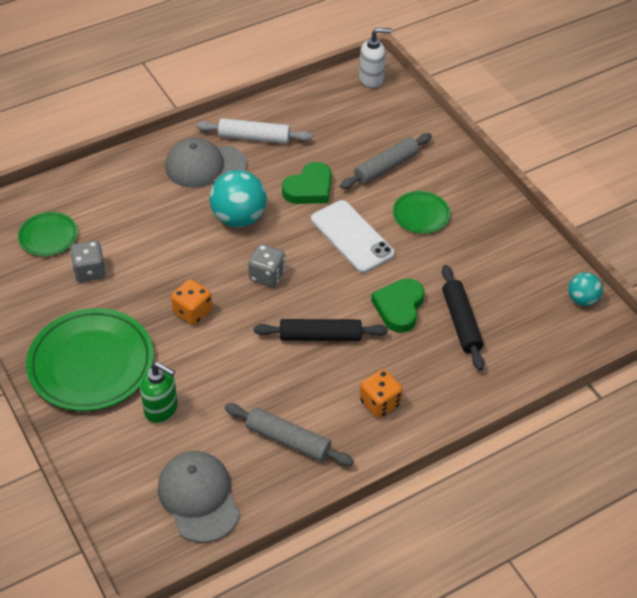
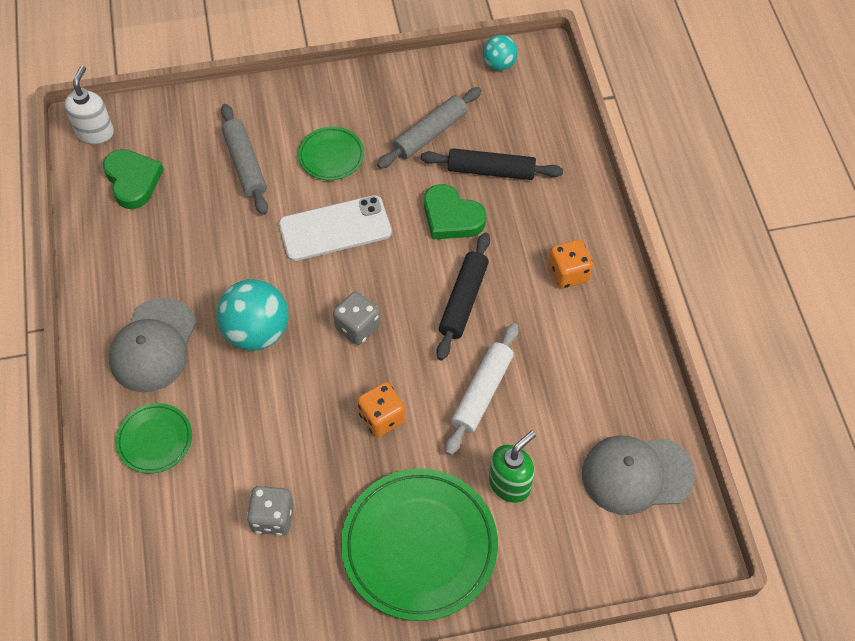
camera: 70 degrees left, 10 degrees up
green plate [18,212,78,256] -> green plate moved to [115,403,192,474]
white rolling pin [197,118,312,144] -> white rolling pin moved to [445,323,519,455]
grey rolling pin [225,403,354,466] -> grey rolling pin moved to [377,87,482,169]
green heart [282,162,331,204] -> green heart moved to [103,149,164,209]

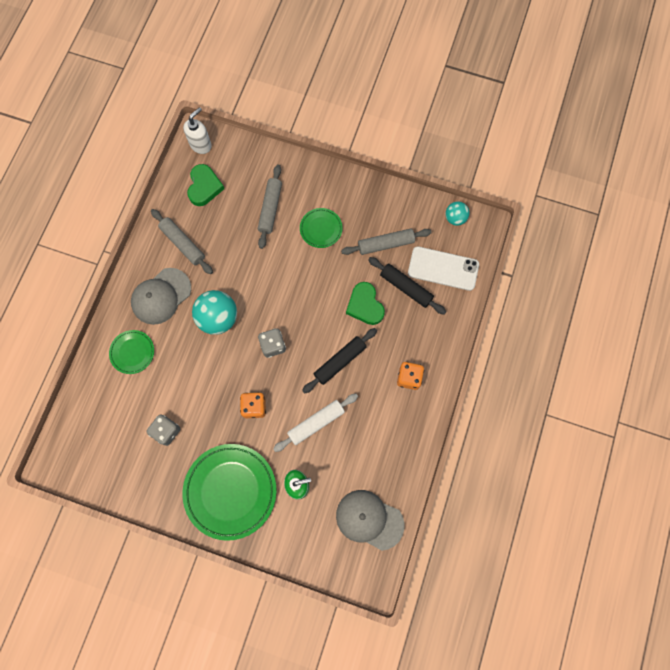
camera: 30 degrees right, 15 degrees up
white phone [279,195,392,261] -> white phone moved to [408,246,479,291]
none -> grey rolling pin [151,209,213,274]

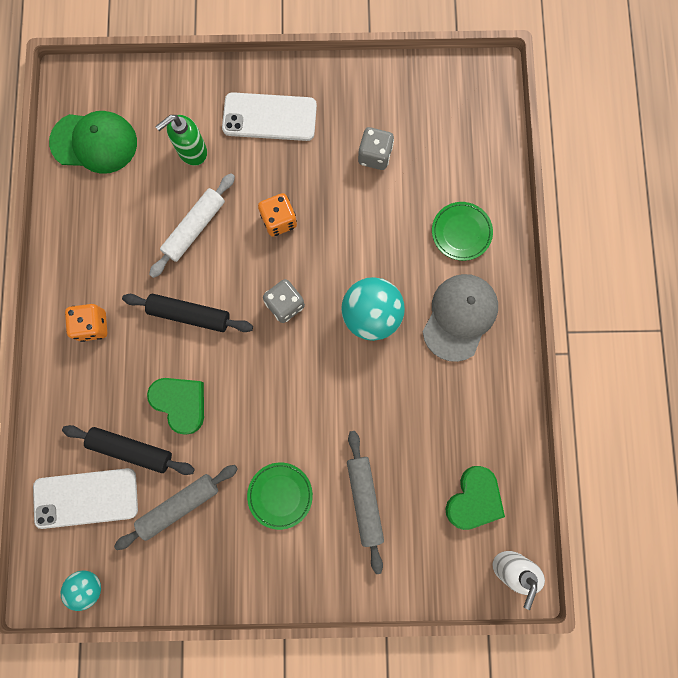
camera: 160 degrees right, 5 degrees up
grey rolling pin [151,209,213,274] -> none
green plate [182,444,277,541] -> white phone [222,92,317,141]
green heart [187,164,224,206] -> green heart turned 135 degrees counterclockwise [445,466,505,530]
black rolling pin [302,328,377,393] -> black rolling pin turned 75 degrees clockwise [122,294,253,332]
grey cap [336,490,404,551] -> green cap [49,111,137,174]

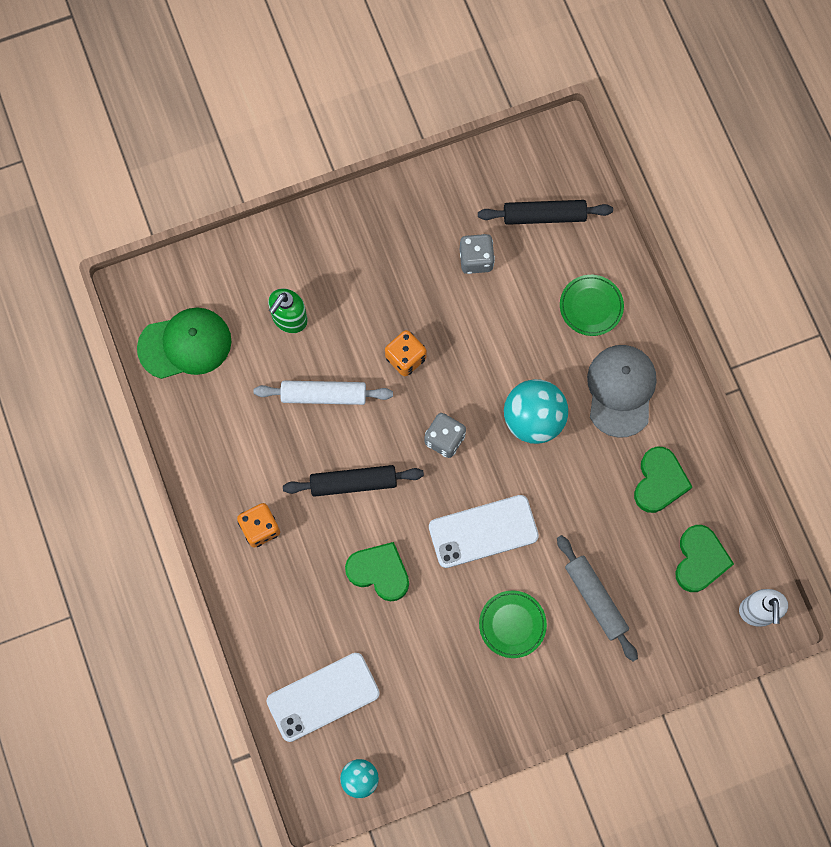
camera: 20 degrees left, 5 degrees down
black rolling pin [62,425,195,475] -> black rolling pin moved to [478,200,613,225]
grey rolling pin [114,465,238,550] -> none
white rolling pin [149,173,235,278] -> white rolling pin turned 75 degrees clockwise [254,381,393,405]
white phone [222,92,317,141] -> white phone moved to [429,495,539,568]
none -> green heart [634,446,692,513]

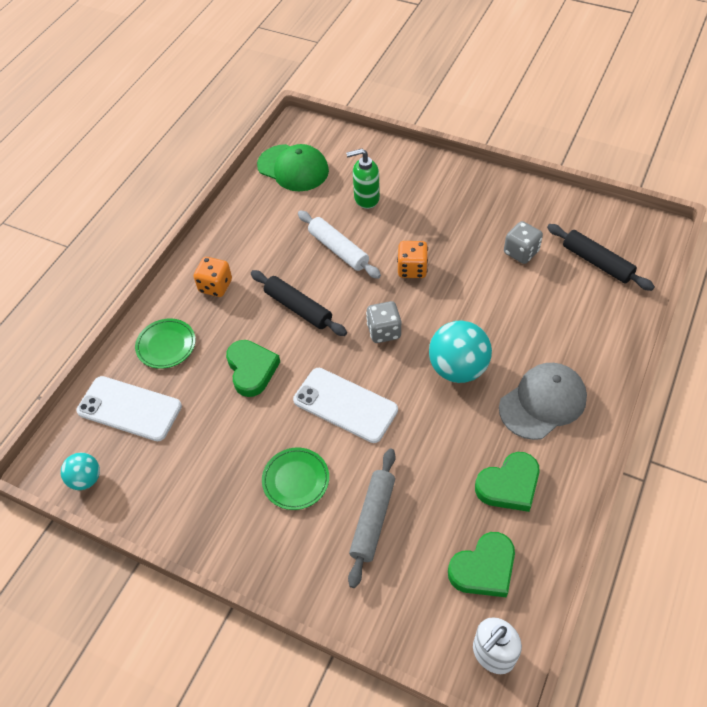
camera: 50 degrees right, 20 degrees down
green plate [560,275,624,336] -> green plate moved to [135,319,196,369]

